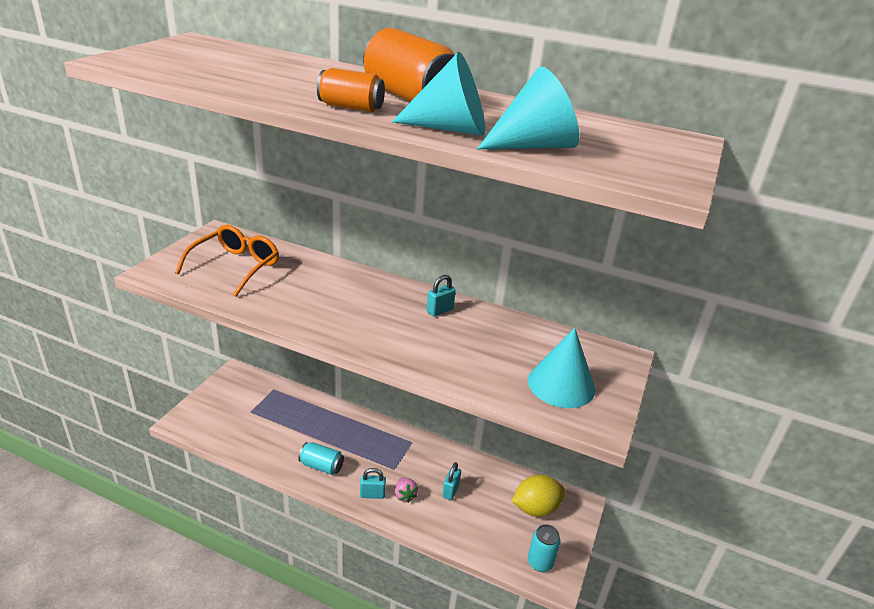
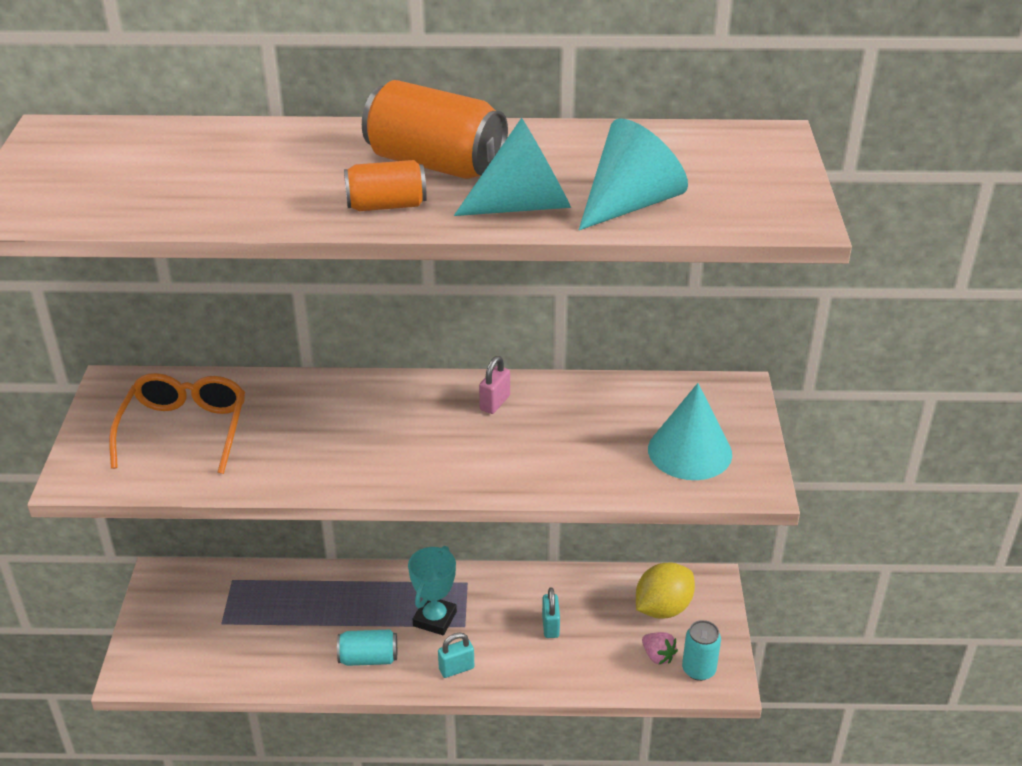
camera: 20 degrees left, 5 degrees up
pink strawberry [395,478,418,503] -> pink strawberry moved to [642,632,678,665]
turquoise padlock [427,275,456,317] -> pink padlock [479,356,510,414]
none -> turquoise trophy [408,546,457,635]

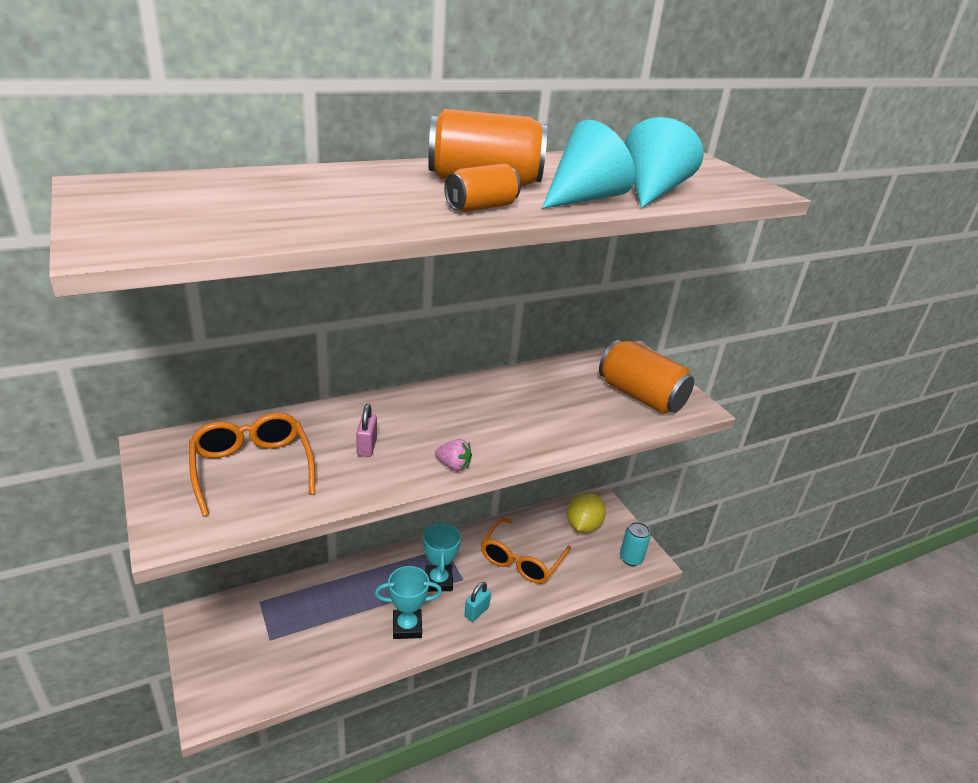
camera: 30 degrees left, 5 degrees down
turquoise can [337,629,397,666] -> turquoise trophy [375,566,442,639]
pink padlock [479,356,510,414] -> pink padlock moved to [356,404,377,457]
turquoise padlock [542,587,560,638] -> orange glasses [481,518,571,584]
pink strawberry [642,632,678,665] -> pink strawberry moved to [435,439,472,471]
turquoise cone [648,383,732,480] -> orange can [599,340,694,414]

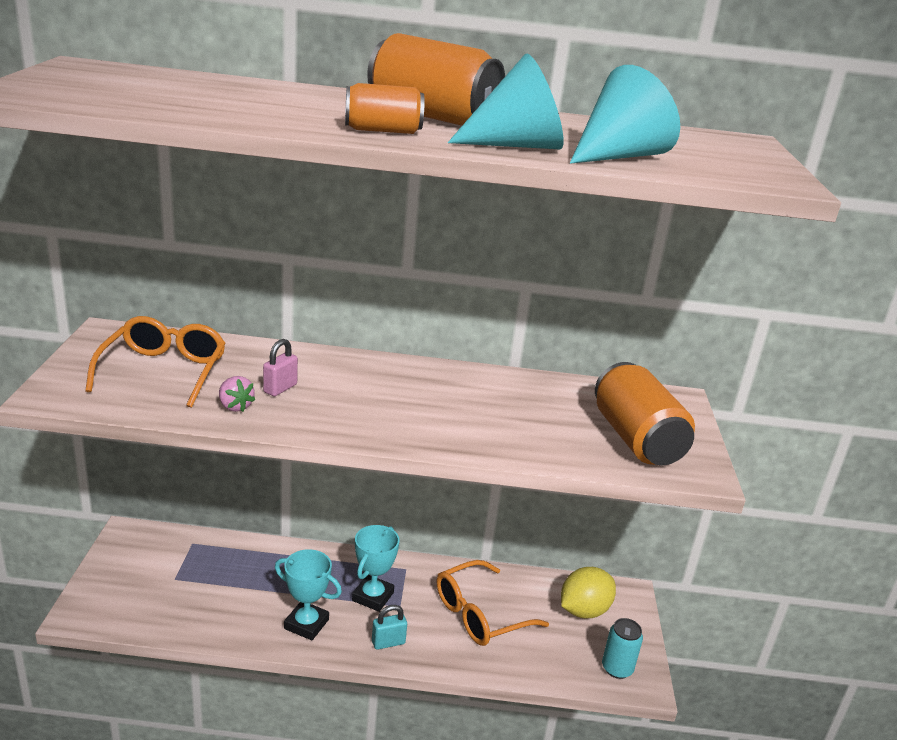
camera: 30 degrees right, 5 degrees down
pink strawberry [435,439,472,471] -> pink strawberry moved to [219,376,255,412]

